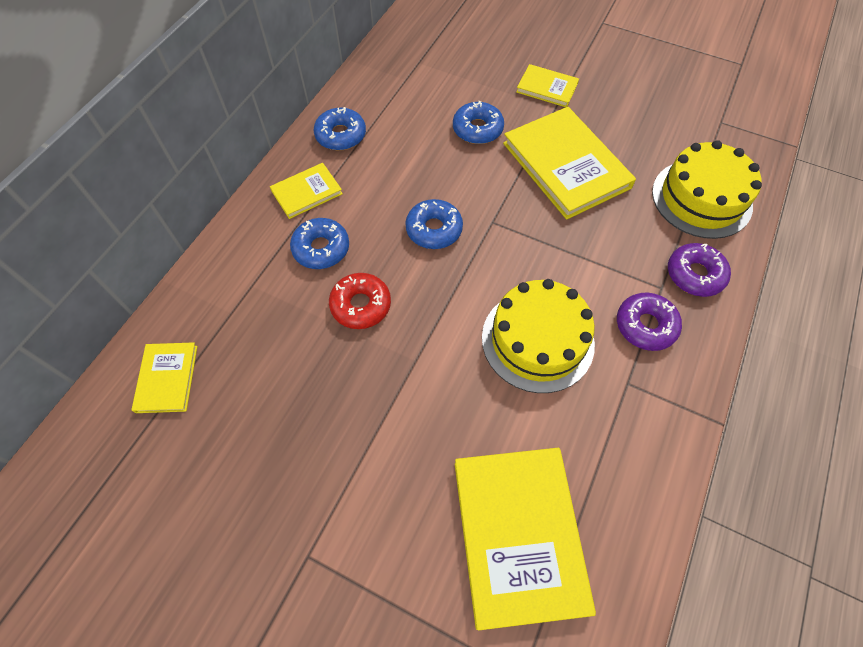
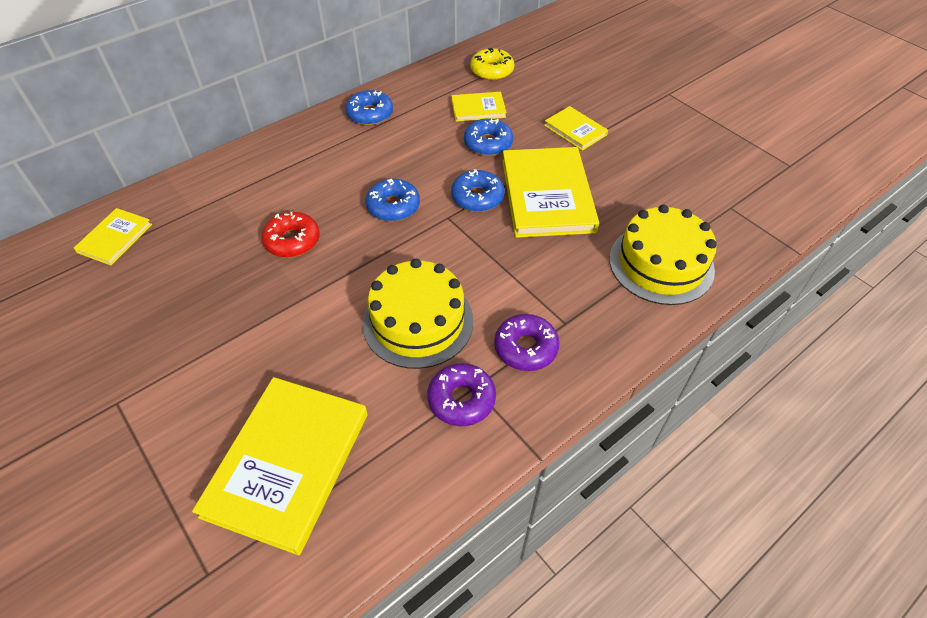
camera: 25 degrees right, 10 degrees down
yellow book [270,163,343,219] -> yellow book moved to [451,92,507,122]
blue donut [290,218,349,269] -> blue donut moved to [451,169,505,212]
purple donut [668,243,731,297] -> purple donut moved to [427,363,496,426]
none -> yellow donut [470,48,514,80]

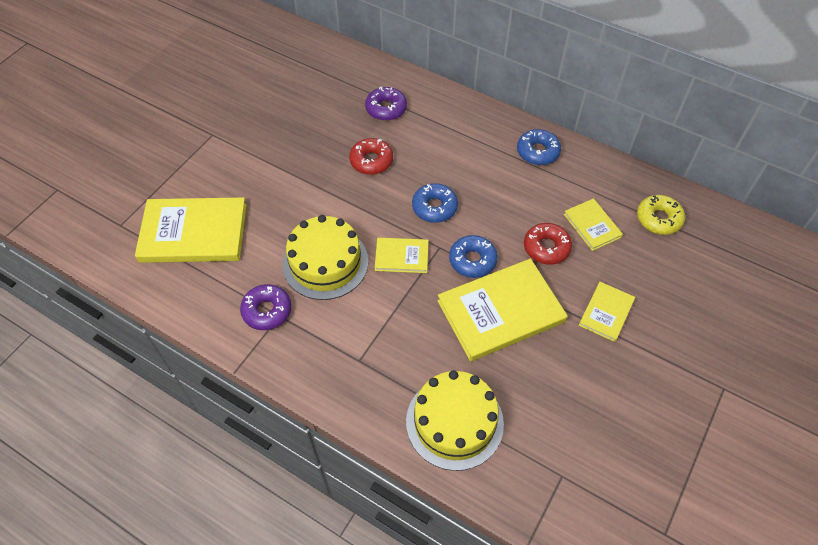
camera: 70 degrees right, 5 degrees up
yellow book [74,208,152,266] -> yellow book moved to [375,238,429,273]
blue donut [464,118,513,156] -> red donut [524,223,572,265]
purple donut [494,314,560,371] -> purple donut moved to [365,86,407,121]

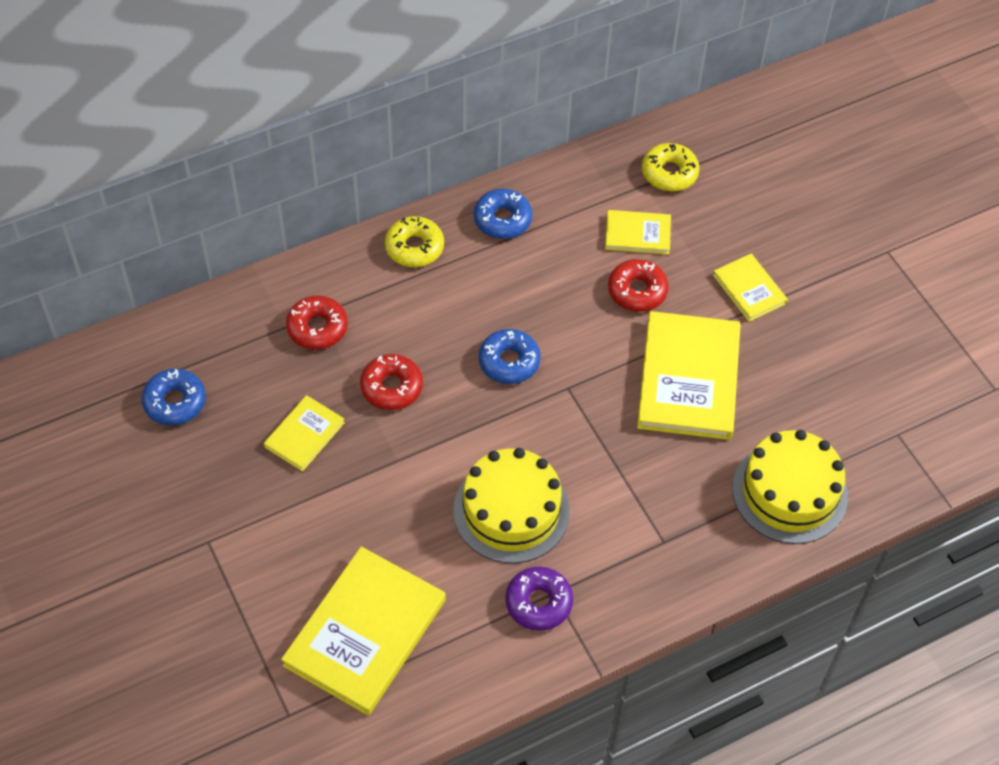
camera: 60 degrees left, 0 degrees up
purple donut [365,86,407,121] -> red donut [286,296,348,350]
yellow book [375,238,429,273] -> yellow book moved to [264,395,345,472]
blue donut [449,235,498,278] -> blue donut moved to [141,369,206,425]
none -> yellow donut [385,216,444,267]

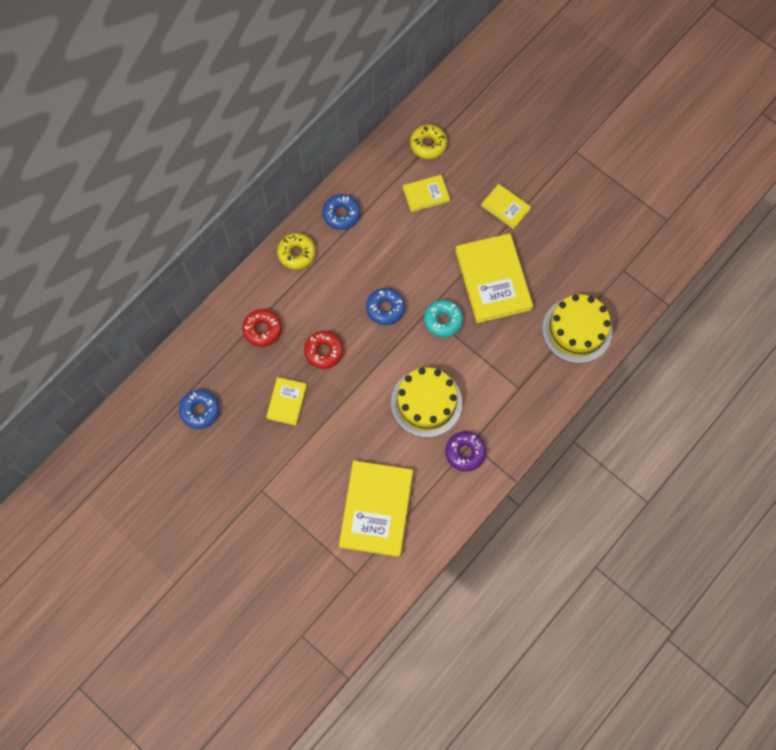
camera: 20 degrees left, 15 degrees up
red donut [608,259,669,312] -> none
none -> turquoise donut [424,300,463,337]

